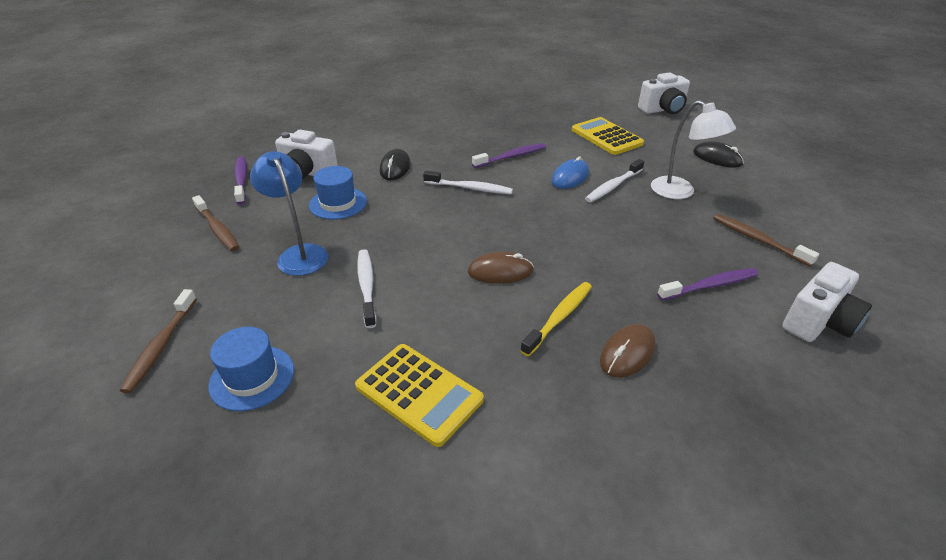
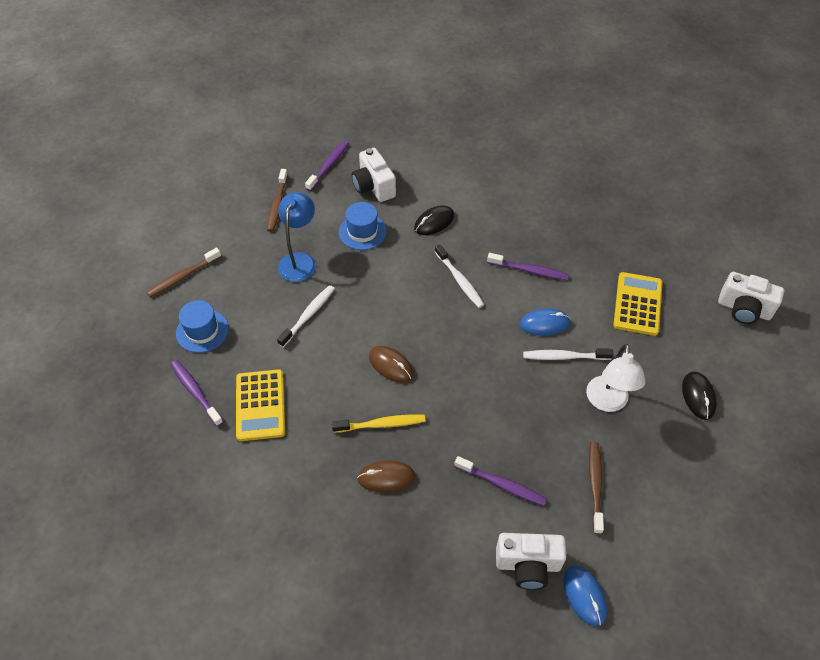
camera: 45 degrees right, 15 degrees up
none -> purple toothbrush [170,360,223,426]
none -> blue mouse [563,565,607,627]

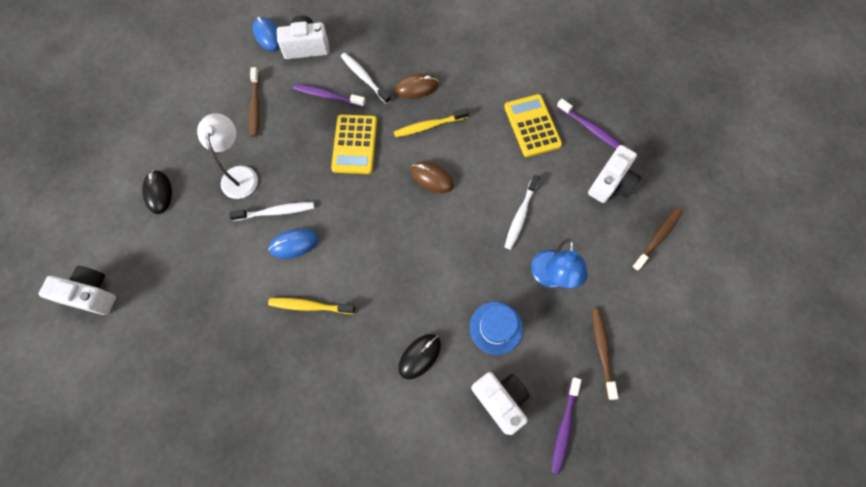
camera: 170 degrees right, 15 degrees up
blue hat [176,300,229,353] -> white camera [588,145,641,203]
white toothbrush [435,244,484,308] -> white toothbrush moved to [341,53,391,104]
purple toothbrush [487,253,569,280] -> yellow toothbrush [268,298,355,314]
yellow calculator [613,272,663,336] -> yellow calculator moved to [331,115,377,174]

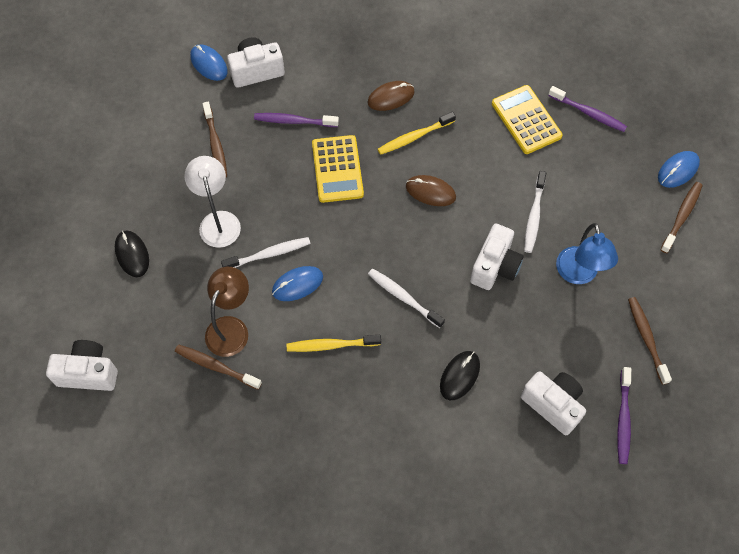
camera: 10 degrees left, 5 degrees down
white toothbrush [341,53,391,104] -> white toothbrush moved to [368,268,445,328]
blue hat [470,302,523,355] -> none
white camera [588,145,641,203] -> white camera moved to [470,224,524,290]
none -> brown toothbrush [175,345,262,390]
none -> brown lamp [205,267,249,357]
none -> blue mouse [658,151,700,188]

